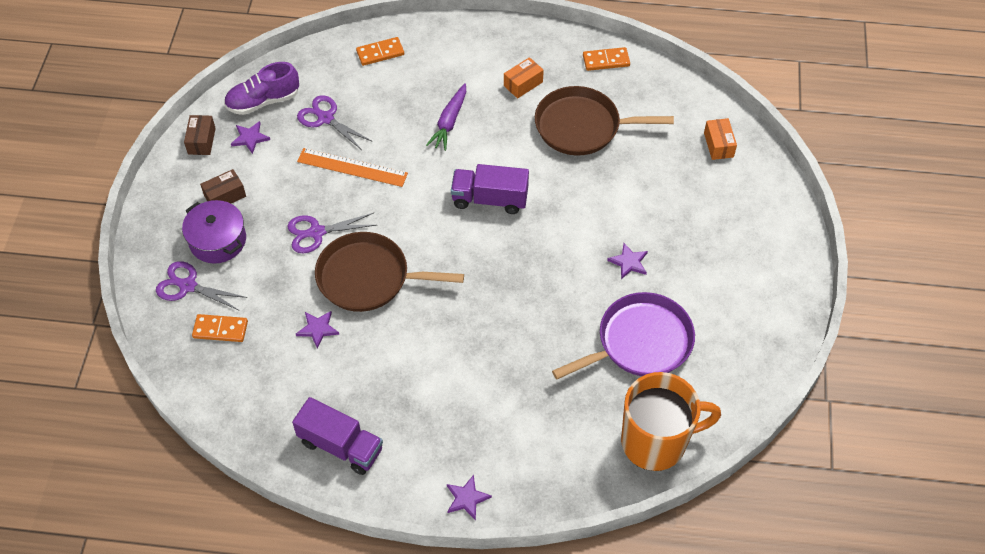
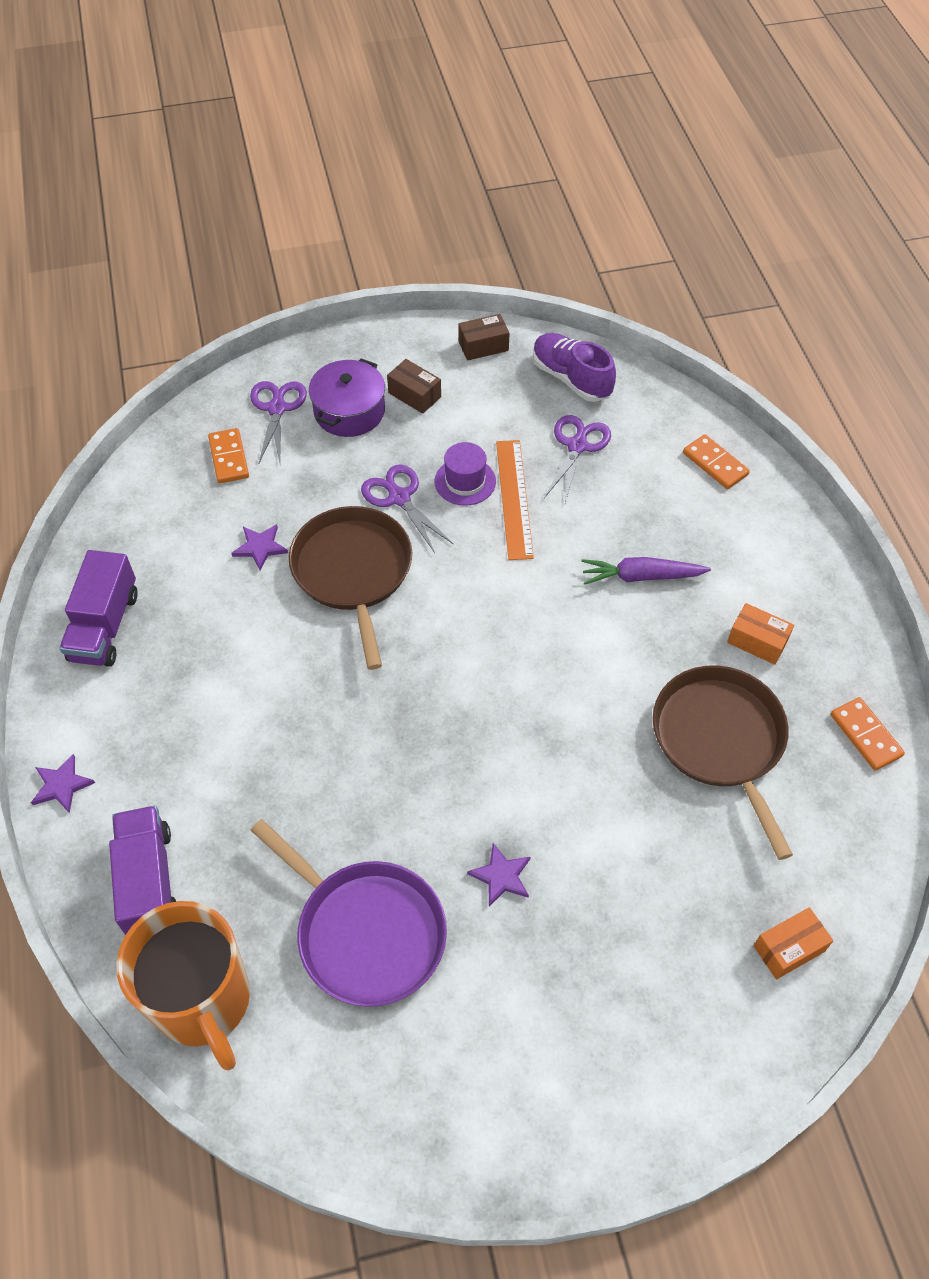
camera: 70 degrees right, 0 degrees up
purple star [231,121,270,154] -> none
purple truck [451,164,529,214] -> purple truck moved to [109,806,176,935]
none -> purple hat [434,442,496,506]

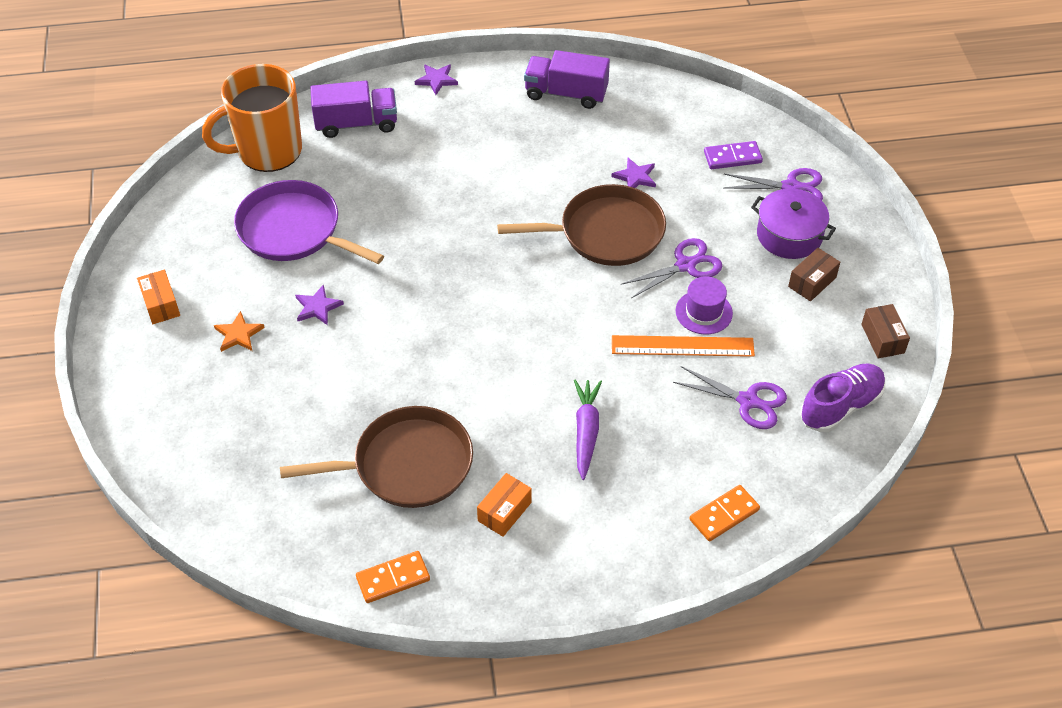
camera: 95 degrees right, 5 degrees down
orange domino [208,428,249,483] -> purple domino [704,141,763,169]
purple pan [251,819,447,1007] -> purple pan turned 75 degrees clockwise [234,180,384,264]
orange box [754,907,833,979] -> orange box moved to [137,270,180,324]
none -> orange star [214,311,265,352]

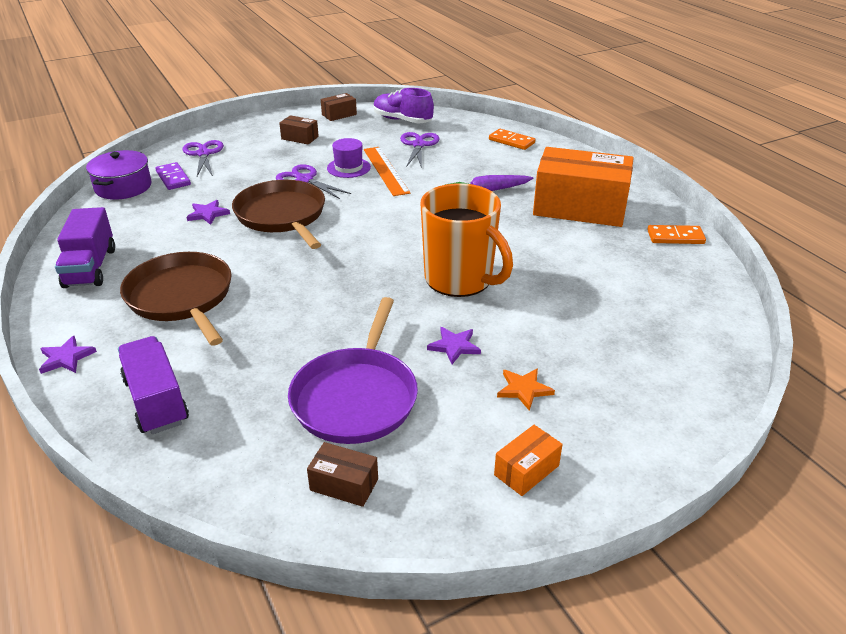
camera: 110 degrees left, 15 degrees down
orange mug [202,64,302,172] -> orange mug moved to [421,183,513,297]
brown pan [280,406,473,508] -> brown pan moved to [120,252,232,346]
orange domino [356,551,430,603] -> orange domino turned 45 degrees counterclockwise [647,225,706,244]
orange box [477,473,532,537] -> orange box [533,147,634,227], size x2.35
purple pot [751,189,836,259] -> purple pot moved to [86,150,151,200]
none -> brown box [307,442,378,507]

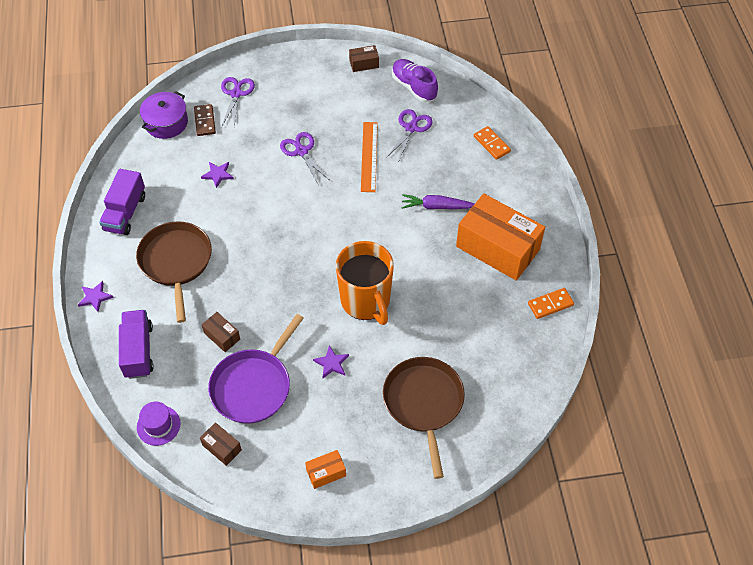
camera: 20 degrees right, 20 degrees up
purple domino [155,162,191,190] -> brown domino [194,104,216,136]
brown pan [232,180,325,249] -> brown pan moved to [383,357,465,479]
brown box [279,115,319,145] -> brown box moved to [202,312,240,352]
purple hat [327,138,371,178] -> purple hat moved to [137,402,181,446]
orange star [497,368,555,411] -> none
orange domino [647,225,706,244] -> orange domino turned 45 degrees counterclockwise [528,288,574,319]

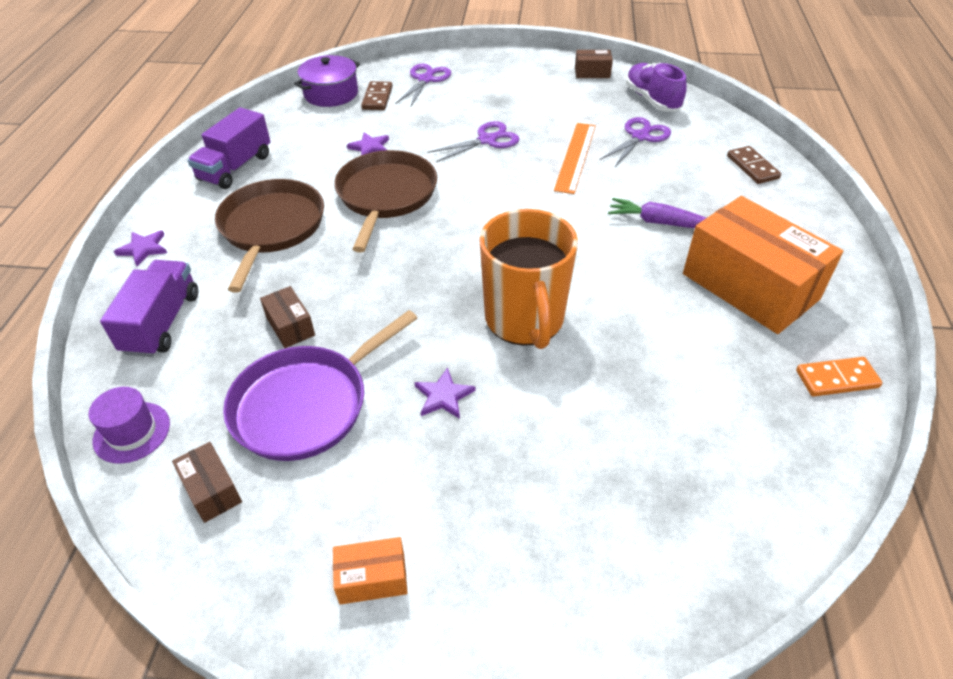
camera: 15 degrees right, 10 degrees down
purple scissors [280,132,329,184] -> purple scissors turned 75 degrees clockwise [427,121,519,162]
brown pan [383,357,465,479] -> brown pan moved to [334,150,437,252]
orange domino [474,126,511,160] -> brown domino [727,146,781,184]

